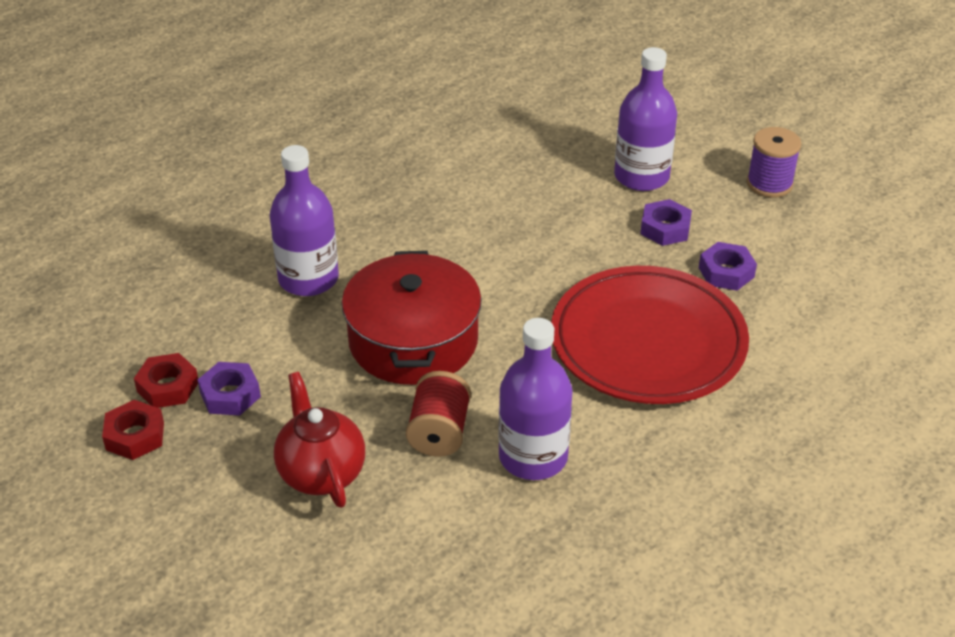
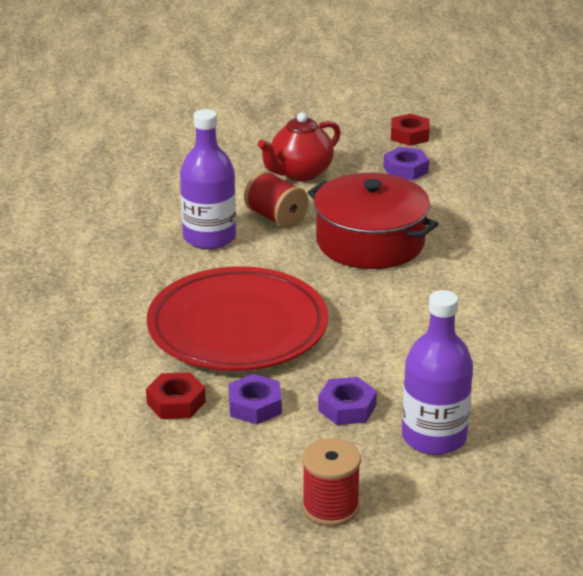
camera: 130 degrees right, 10 degrees down
red nut [134,353,198,408] -> red nut moved to [146,372,206,419]
purple bottle [269,145,339,296] -> none
red teapot [274,372,365,508] -> red teapot turned 120 degrees clockwise [258,113,340,181]
purple spool [747,127,801,198] -> red spool [302,438,361,526]

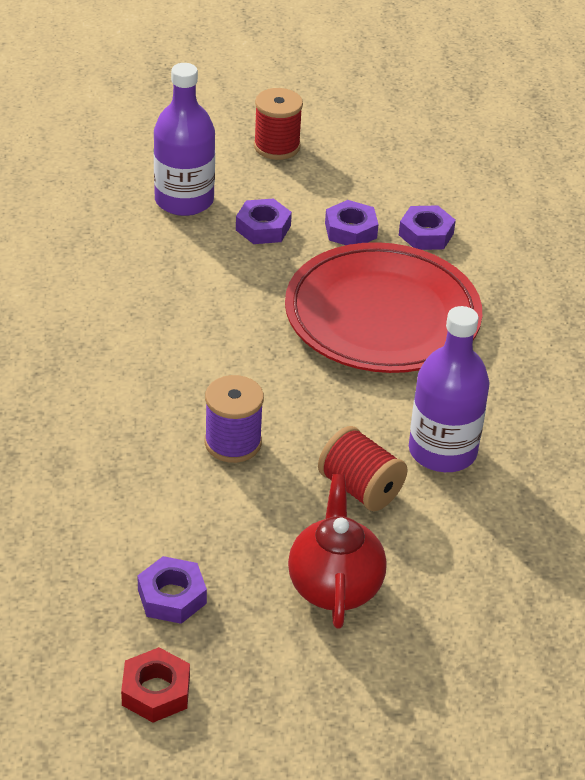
camera: 175 degrees right, 10 degrees up
red nut [146,372,206,419] -> purple nut [399,205,456,250]
red teapot [258,113,340,181] -> red teapot turned 45 degrees counterclockwise [288,474,387,628]
red pot [307,173,438,269] -> purple spool [205,375,264,463]

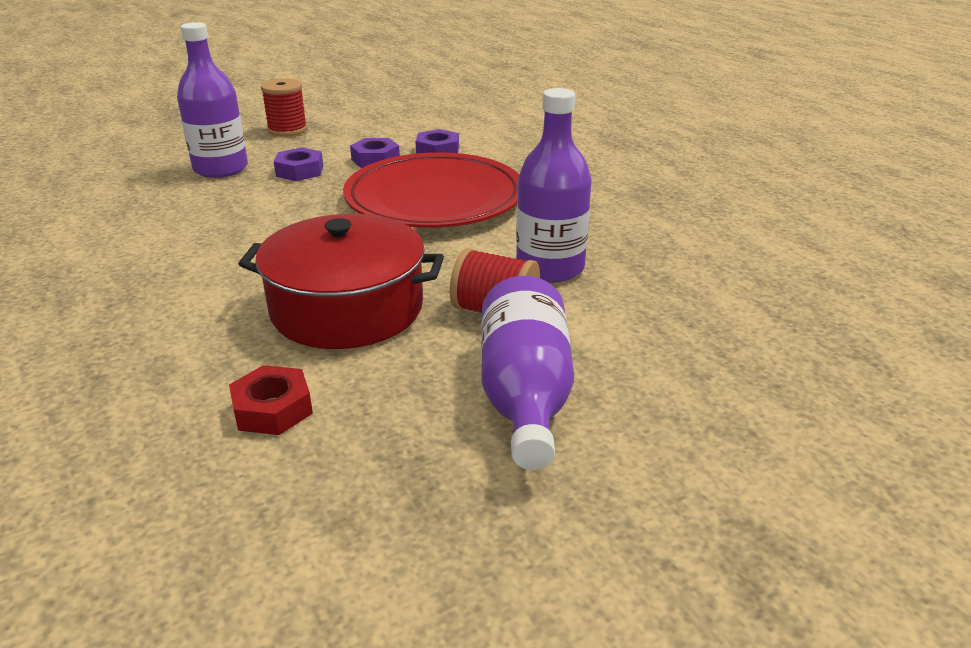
camera: 20 degrees left, 10 degrees down
red nut [121,647,190,723] -> red nut moved to [229,365,313,435]
purple nut [137,556,207,624] -> none
purple spool [205,375,264,463] -> red pot [239,214,444,349]
red teapot [288,474,387,628] -> purple bottle [481,276,574,470]

